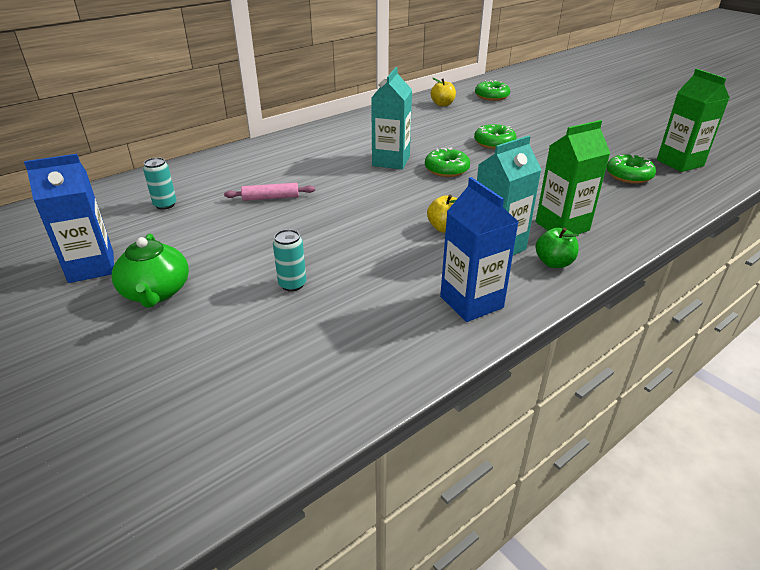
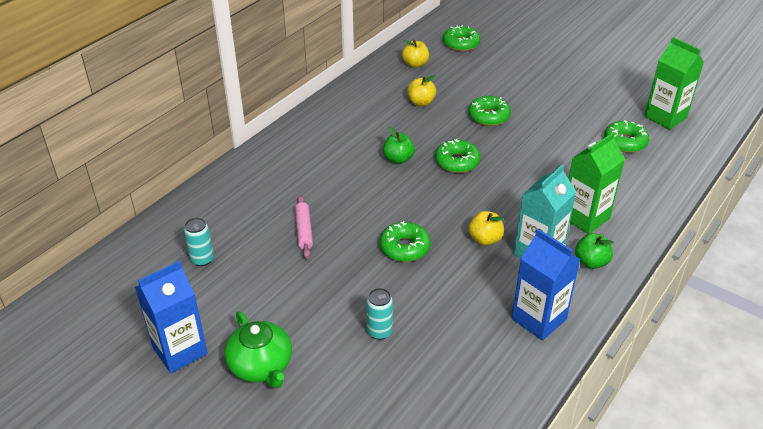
camera: 15 degrees left, 5 degrees up
pink rolling pin [224,183,315,201] -> pink rolling pin turned 75 degrees counterclockwise [295,195,313,259]
turquoise carton [371,67,412,169] -> green apple [383,127,415,164]
none -> green donut [380,221,430,262]
none -> yellow apple [407,75,436,106]

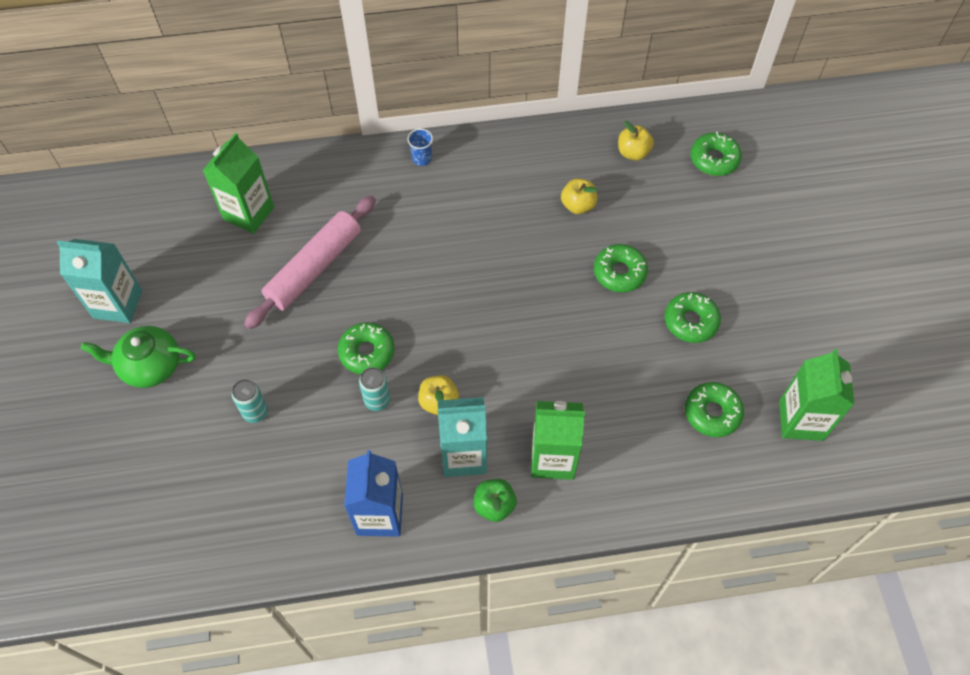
camera: 45 degrees right, 20 degrees up
blue carton [135,261,208,373] -> turquoise carton [57,239,142,323]
turquoise can [184,218,214,266] -> turquoise can moved to [359,367,390,411]
green teapot [224,311,292,388] -> green teapot turned 75 degrees clockwise [81,326,196,388]
pink rolling pin [295,195,313,259] -> pink rolling pin [244,196,376,329], size x1.93
green apple [383,127,415,164] -> none
green donut [435,138,480,173] -> green donut moved to [665,292,721,343]
none -> green carton [202,133,274,234]
none -> blue cup [407,129,433,166]

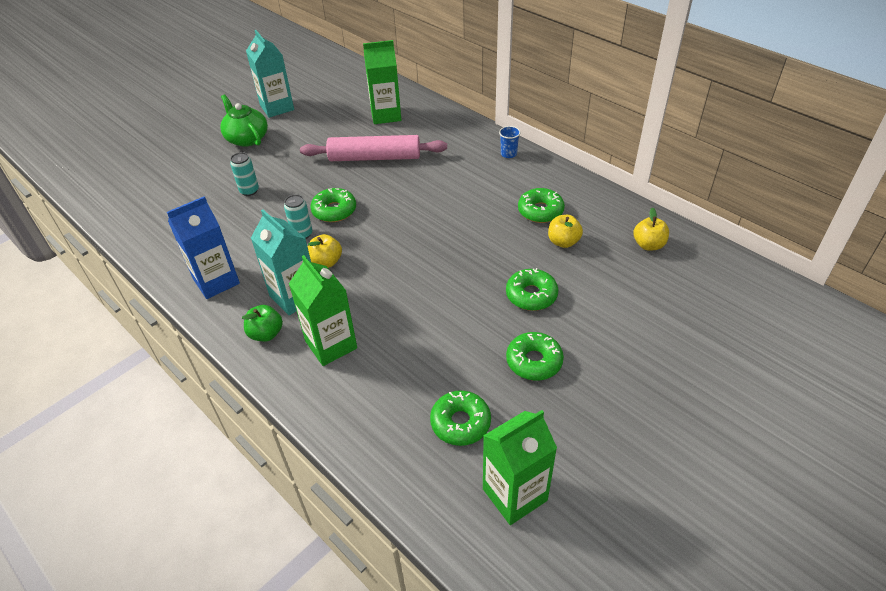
camera: 55 degrees right, 15 degrees down
green donut [690,132,742,176] -> green donut moved to [518,188,565,223]

